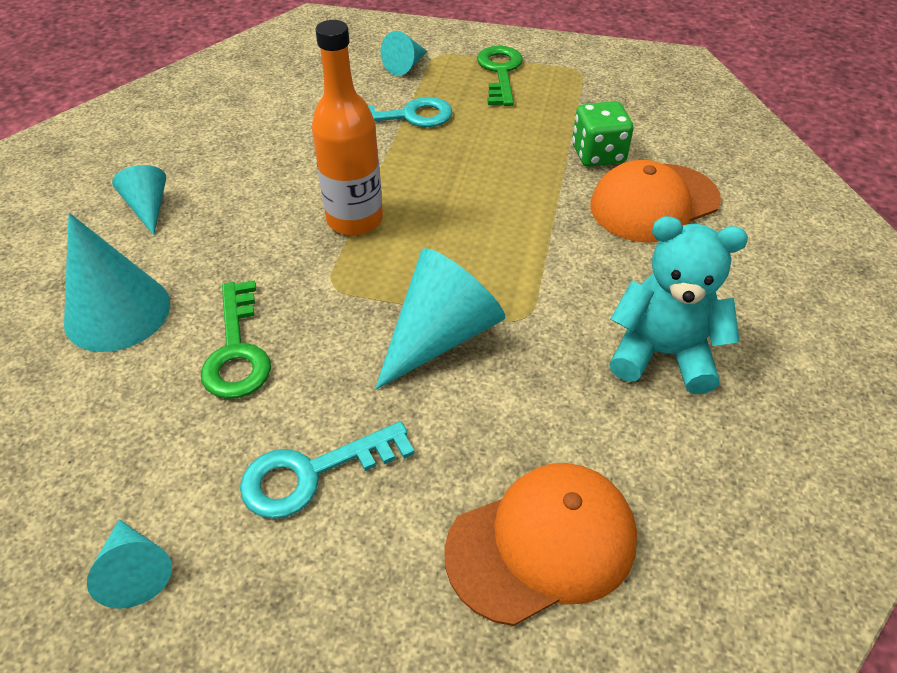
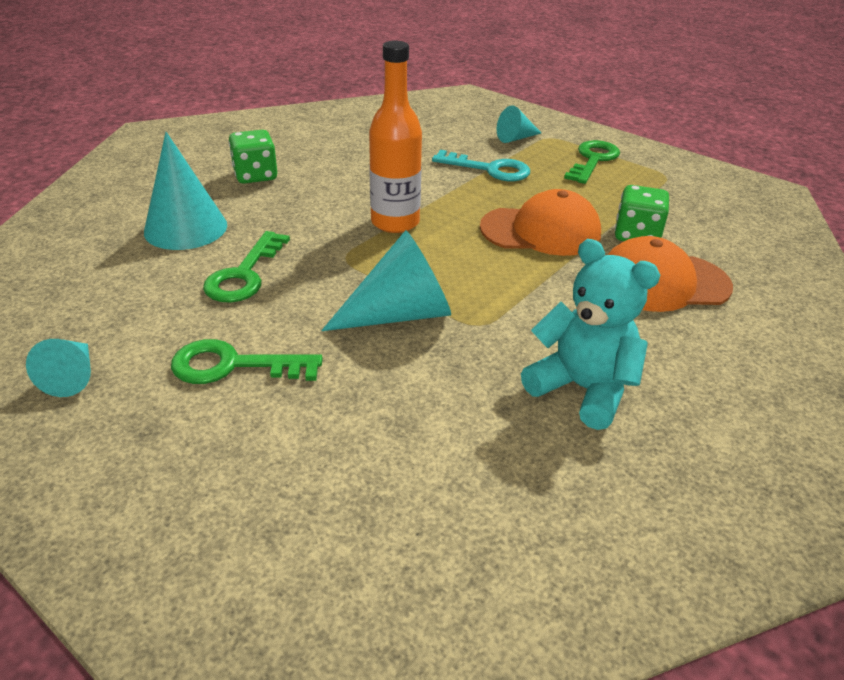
camera: 25 degrees right, 10 degrees down
turquoise cone [112,165,166,235] -> green dice [229,130,277,184]
turquoise key [240,421,415,519] -> green key [171,339,323,384]
orange cap [444,463,637,626] -> orange cap moved to [480,189,601,256]

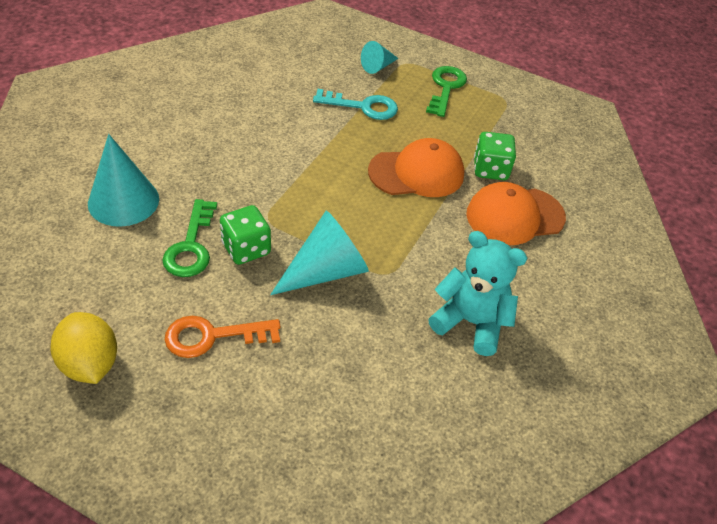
camera: 15 degrees left, 10 degrees up
turquoise cone [26,339,91,397] -> yellow lemon [51,312,117,384]
green key [171,339,323,384] -> orange key [165,316,280,358]
green dice [229,130,277,184] -> green dice moved to [220,205,271,265]
orange bottle [369,41,422,233] -> none

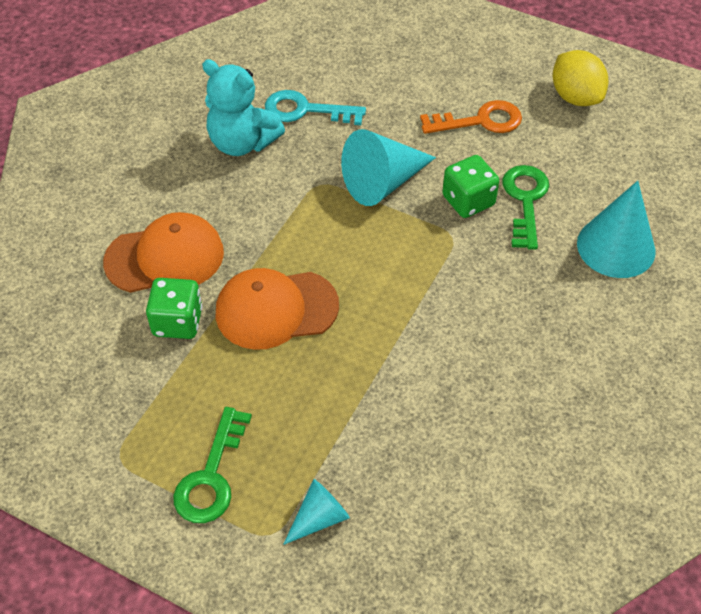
camera: 175 degrees left, 5 degrees up
turquoise key [313,89,398,120] -> turquoise key moved to [265,90,366,125]

